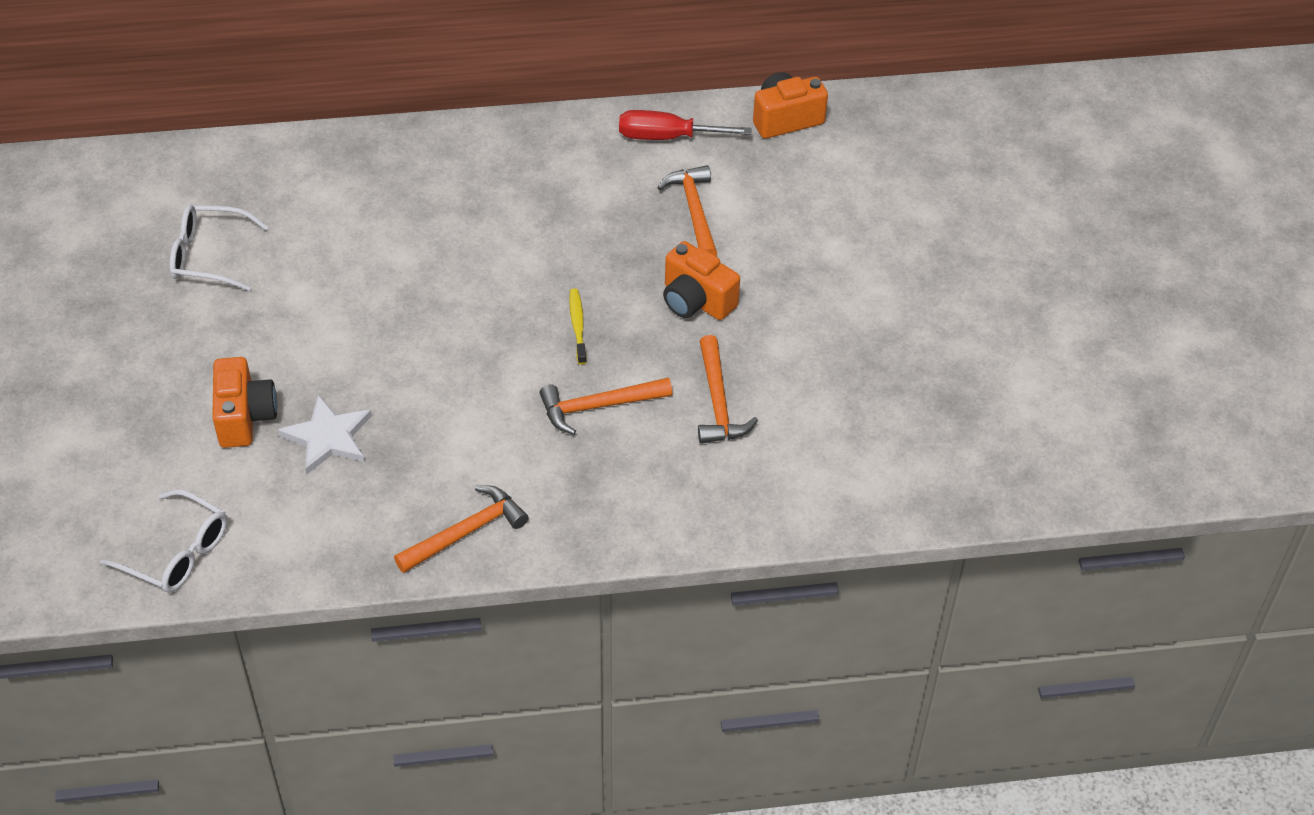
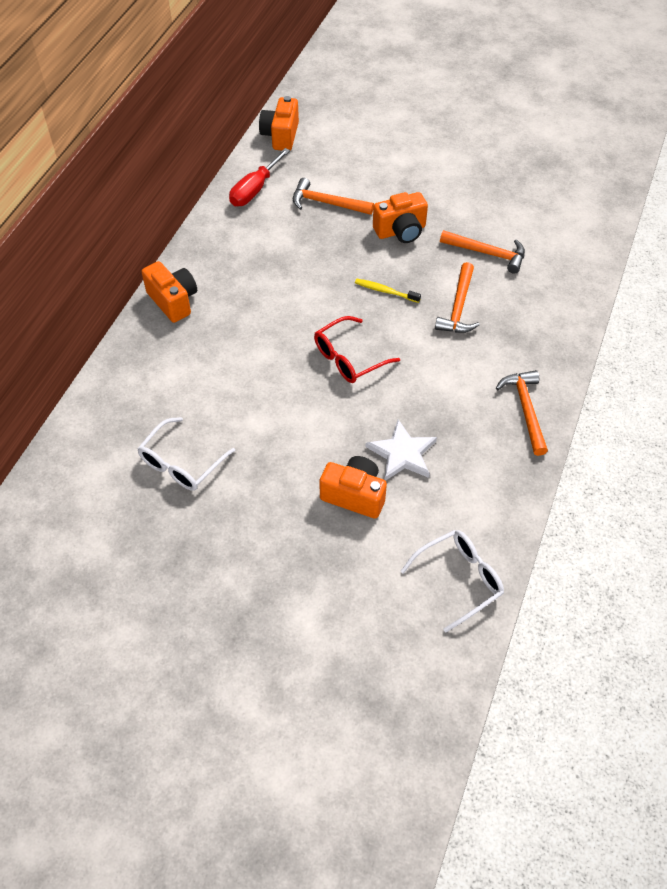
camera: 60 degrees left, 5 degrees up
none -> orange camera [142,261,197,323]
none -> red glasses [314,316,400,383]

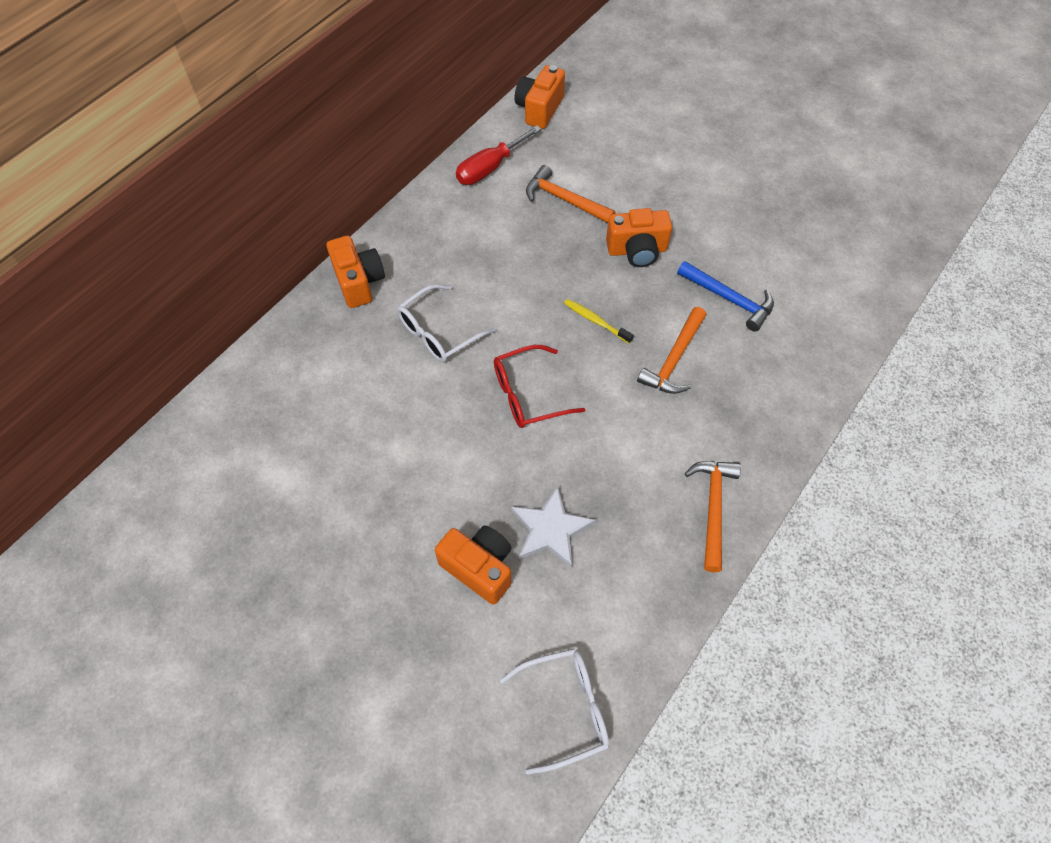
camera: 15 degrees right, 5 degrees up
white glasses [137,417,235,491] -> white glasses moved to [397,284,496,362]
orange hammer [440,230,525,274] -> blue hammer [677,261,774,332]

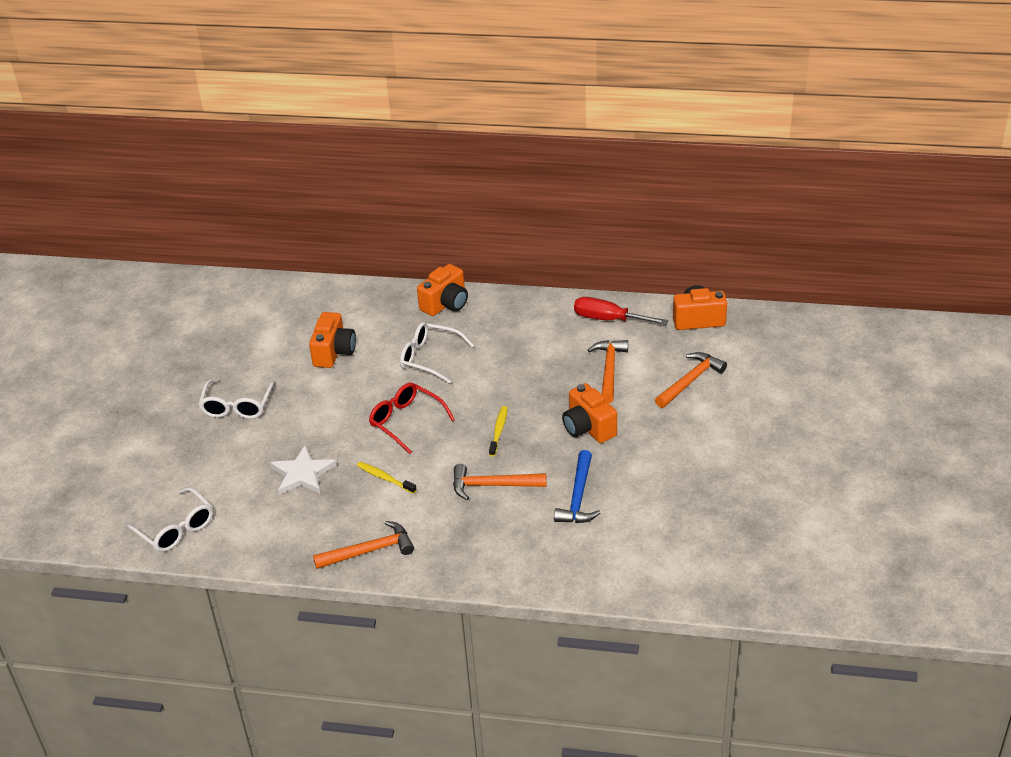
camera: 65 degrees right, 20 degrees down
orange camera [435,526,511,605] -> orange camera moved to [309,312,356,368]
none -> white glasses [198,379,276,419]
none -> yellow toothbrush [357,462,417,494]
none -> orange hammer [655,352,727,408]

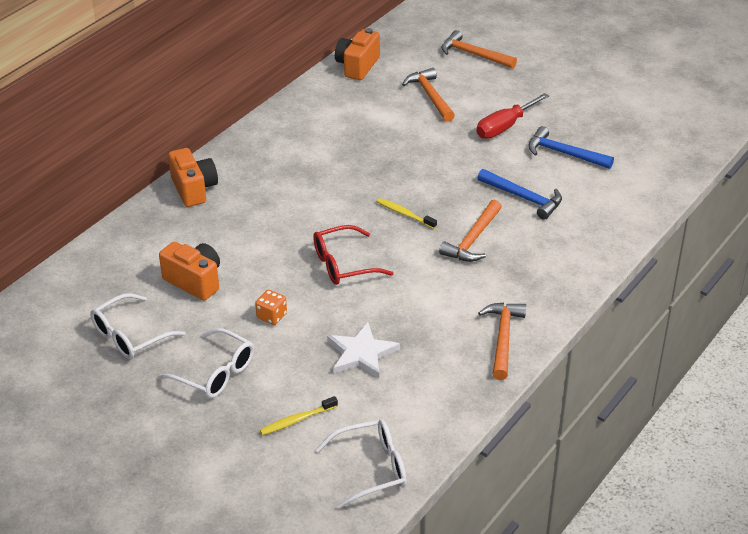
camera: 65 degrees left, 0 degrees up
yellow toothbrush [357,462,417,494] -> yellow toothbrush moved to [260,396,338,435]
white glasses [400,322,474,384] -> white glasses moved to [90,293,186,359]
orange camera [562,383,617,443] -> none
red screwdriver [574,297,668,325] -> red screwdriver moved to [477,93,549,139]
orange hammer [588,340,628,403] -> orange hammer moved to [441,30,517,68]
none -> orange dice [255,290,287,325]
none -> blue hammer [528,126,614,169]

